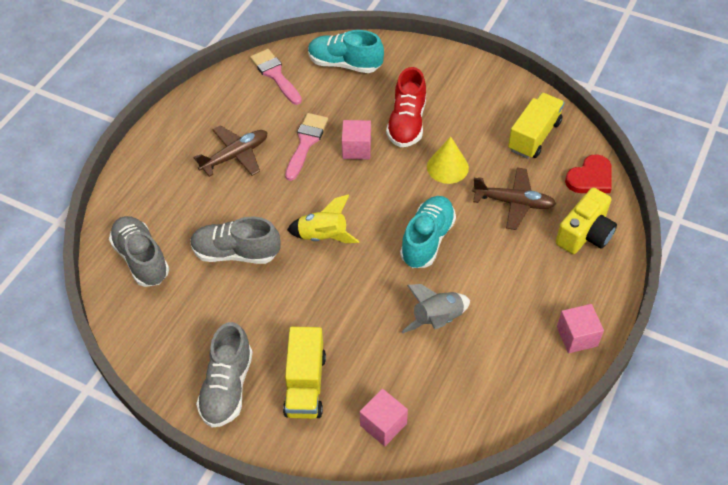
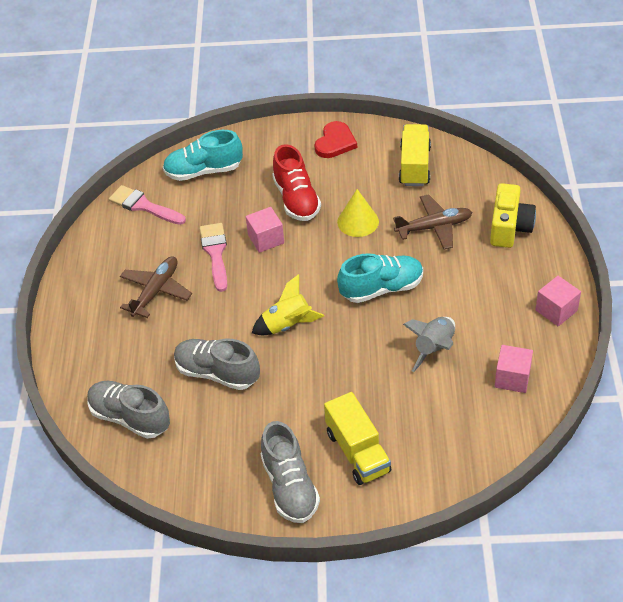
camera: 25 degrees left, 5 degrees down
grey shoe [190,217,281,264] -> grey shoe turned 45 degrees clockwise [174,339,260,390]
pink cube [360,389,408,446] -> pink cube moved to [495,345,533,393]
turquoise shoe [400,196,456,268] -> turquoise shoe turned 75 degrees clockwise [337,253,423,303]
red heart [565,154,612,193] -> red heart moved to [315,121,357,158]

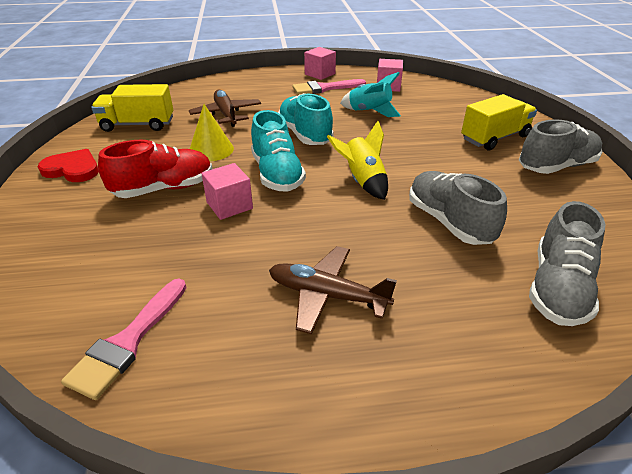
camera: 100 degrees left, 10 degrees down
turquoise shoe [163,130,243,181] -> turquoise shoe moved to [251,110,306,192]
grey shoe [174,339,260,390] -> grey shoe turned 135 degrees clockwise [409,171,507,245]
pink brush [200,223,227,292] -> pink brush moved to [293,79,366,95]
grey rocket [403,317,455,372] -> turquoise rocket [340,72,401,117]
yellow camera [490,183,536,248] -> none

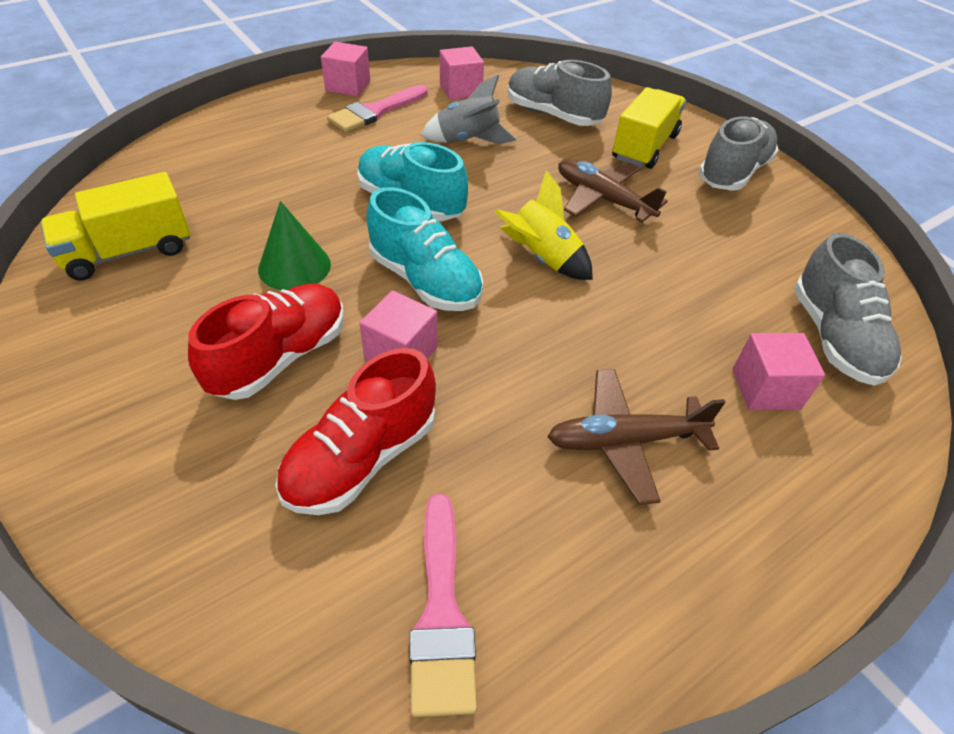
camera: 30 degrees left, 10 degrees up
red heart [38,149,99,182] -> none
brown plane [189,90,261,127] -> brown plane moved to [558,159,668,222]
yellow cone [190,104,234,161] -> green cone [258,201,331,290]
turquoise rocket [340,72,401,117] -> grey rocket [421,75,517,144]
grey shoe [409,171,507,245] -> grey shoe moved to [508,60,612,126]
none -> red shoe [275,348,436,515]
none -> pink cube [733,333,825,410]

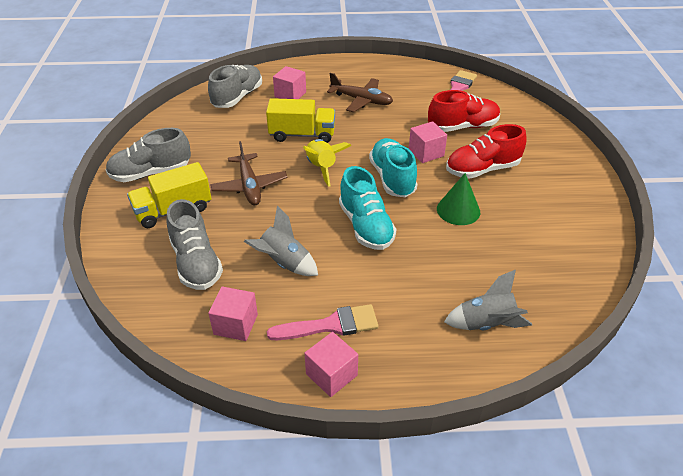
camera: 145 degrees left, 5 degrees down
yellow truck [40,172,190,281] -> yellow truck moved to [266,98,335,143]
none -> grey rocket [444,269,532,330]

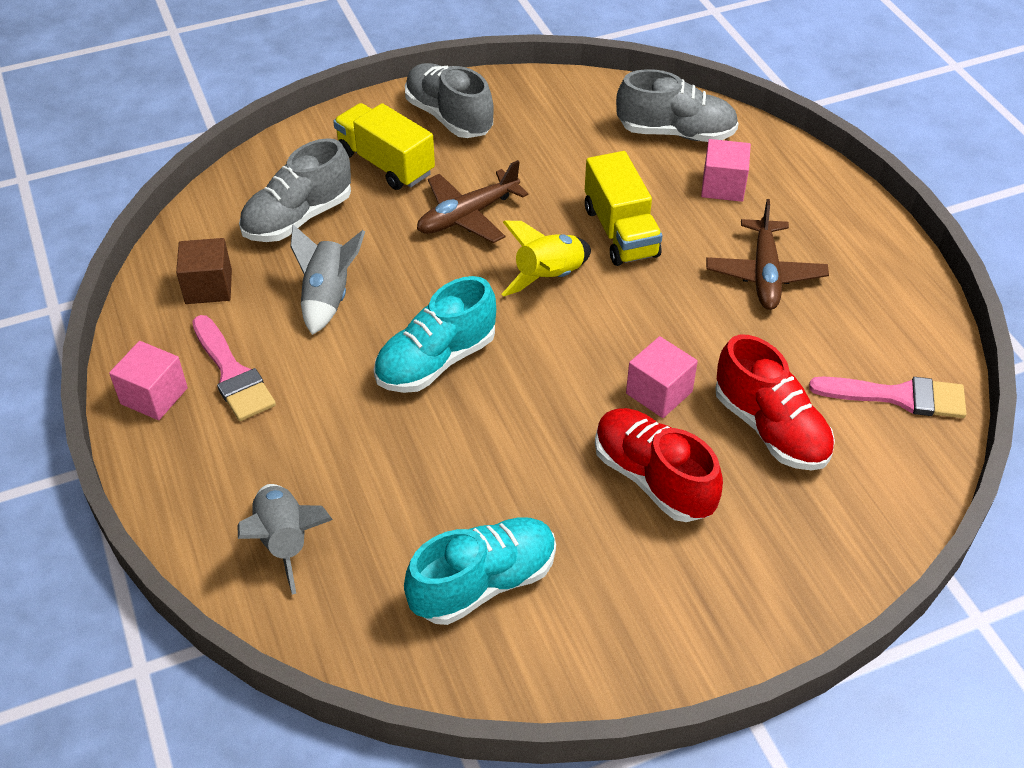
camera: 70 degrees right, 5 degrees up
pink cube [208,286,258,341] -> brown cube [176,238,232,304]
turquoise shoe [369,138,417,197] -> turquoise shoe moved to [404,518,556,625]
green cone [437,173,480,225] -> none

